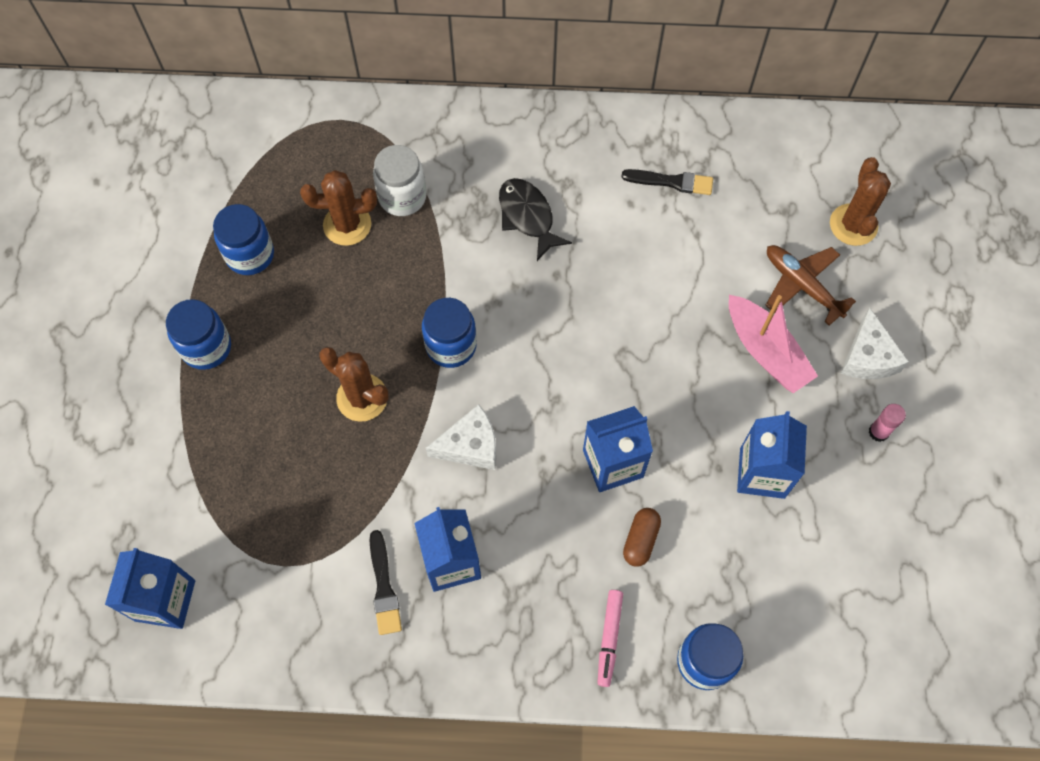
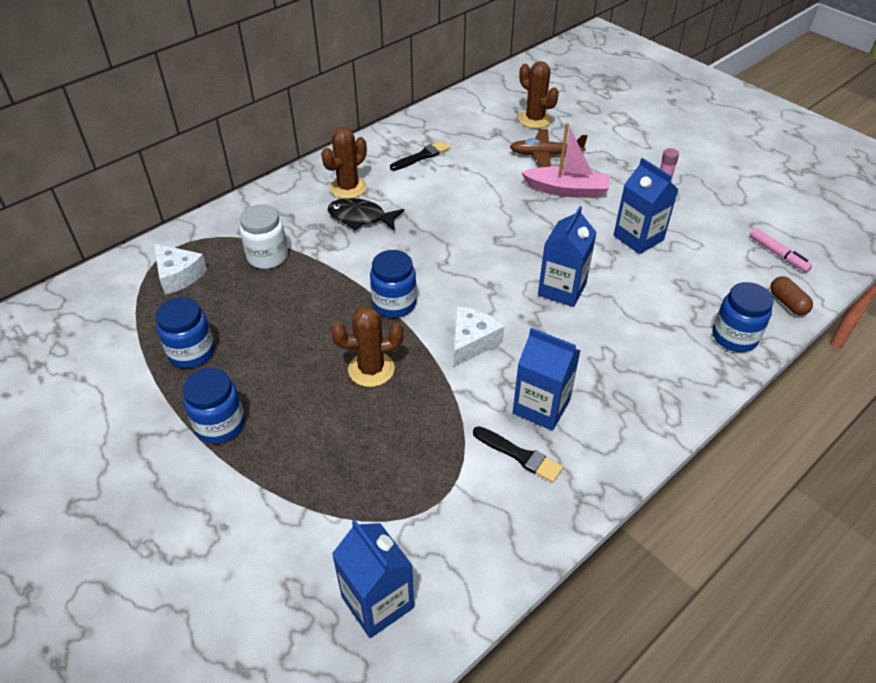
camera: 45 degrees left, 20 degrees down
brown cactus [300,170,377,246] -> brown cactus moved to [321,127,367,199]
pink marker [598,590,623,687] -> pink marker moved to [750,228,812,272]
brown capsule [623,508,661,567] -> brown capsule moved to [770,276,813,315]
white cheese [841,308,909,379] -> white cheese moved to [154,243,207,295]

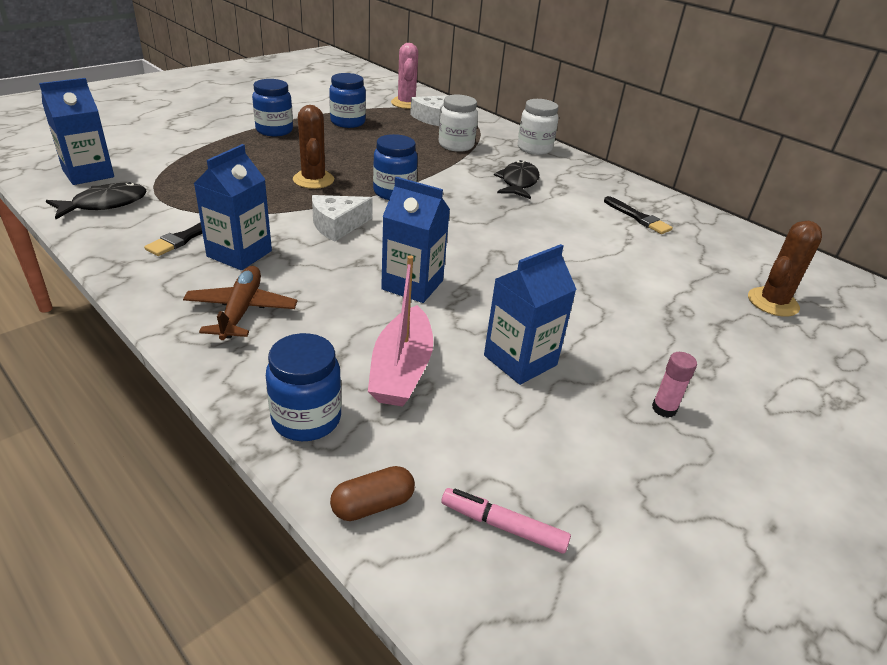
camera: 85 degrees right, 10 degrees down
brown cactus [321,127,367,199] -> none
white cheese [454,307,504,366] -> white cheese turned 120 degrees clockwise [312,195,373,241]
brown plane [510,129,587,167] -> brown plane moved to [183,266,297,340]
pink boat [521,123,610,198] -> pink boat moved to [368,255,433,407]
pink marker [750,228,812,272] -> pink marker turned 60 degrees clockwise [442,488,571,554]
none -> black fish [46,182,146,219]
none -> pink cactus [391,43,418,109]
none -> white jar [518,99,558,155]

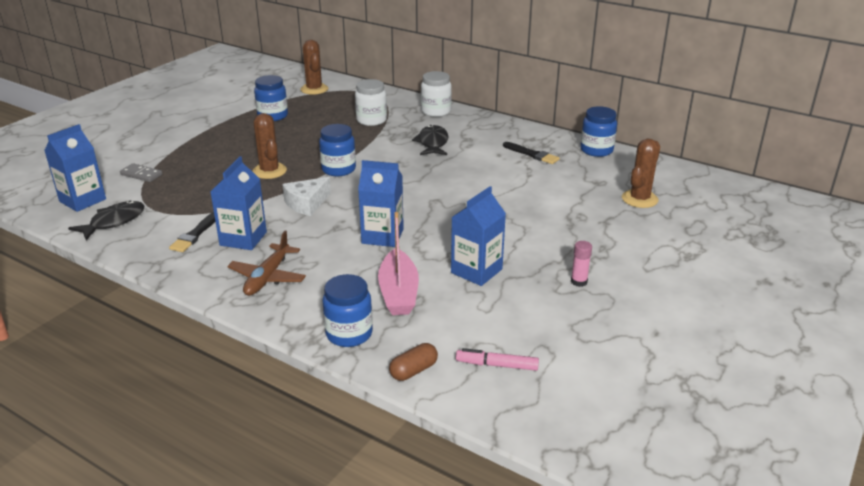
camera: 10 degrees left, 5 degrees down
brown plane [183,266,297,340] -> brown plane turned 150 degrees counterclockwise [227,231,306,296]
blue jar [252,79,293,136] -> blue jar moved to [580,106,617,157]
pink cactus [391,43,418,109] -> brown cactus [301,40,328,95]
white cheese [410,95,449,126] -> none
none -> grey domino [120,163,162,182]

